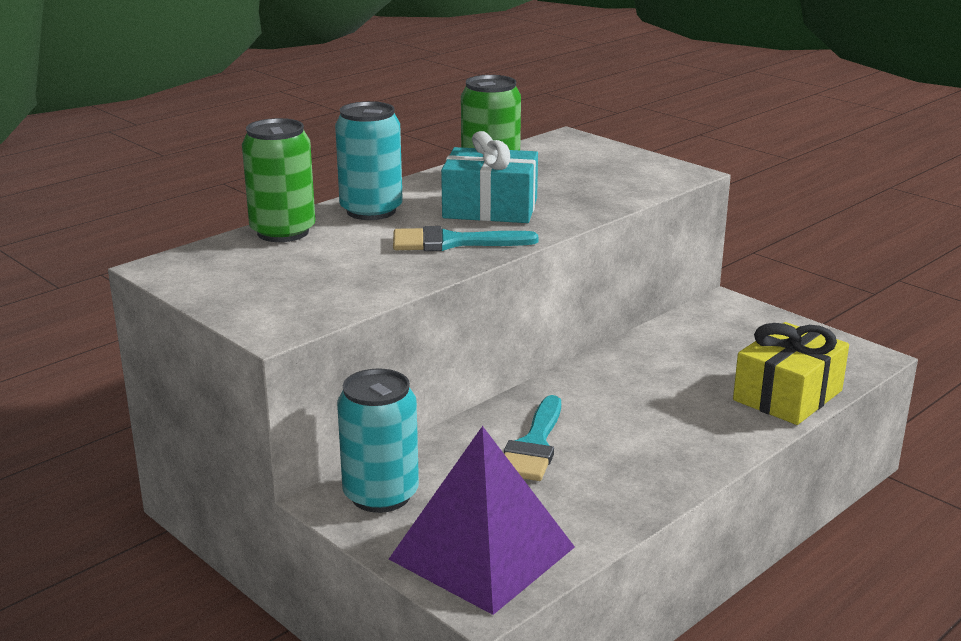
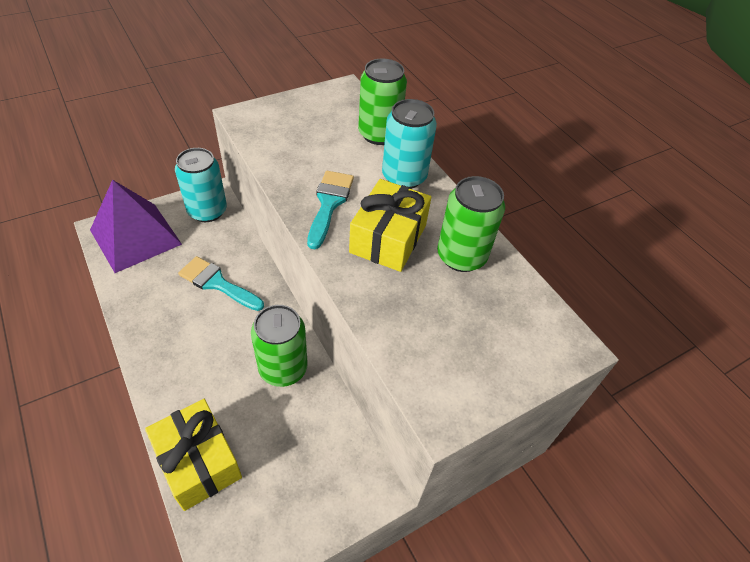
camera: 100 degrees right, 25 degrees up
turquoise gift [441,131,538,223] -> yellow gift [349,179,431,272]
none -> green can [251,305,308,387]

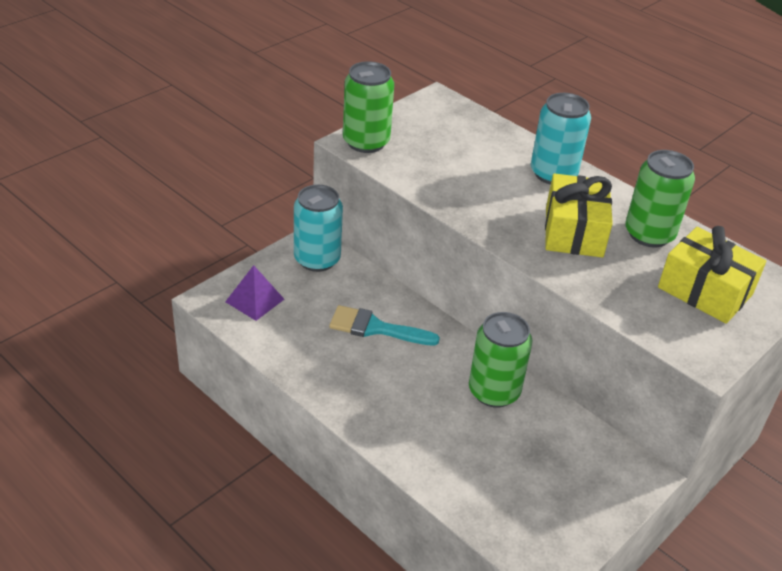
camera: 15 degrees left, 10 degrees down
purple pyramid [90,179,182,273] -> purple pyramid [225,265,284,321], size x0.52
yellow gift [145,399,242,511] -> yellow gift moved to [658,226,766,324]
turquoise brush [307,171,354,249] -> none
green can [358,58,407,145] -> green can moved to [343,61,394,153]

